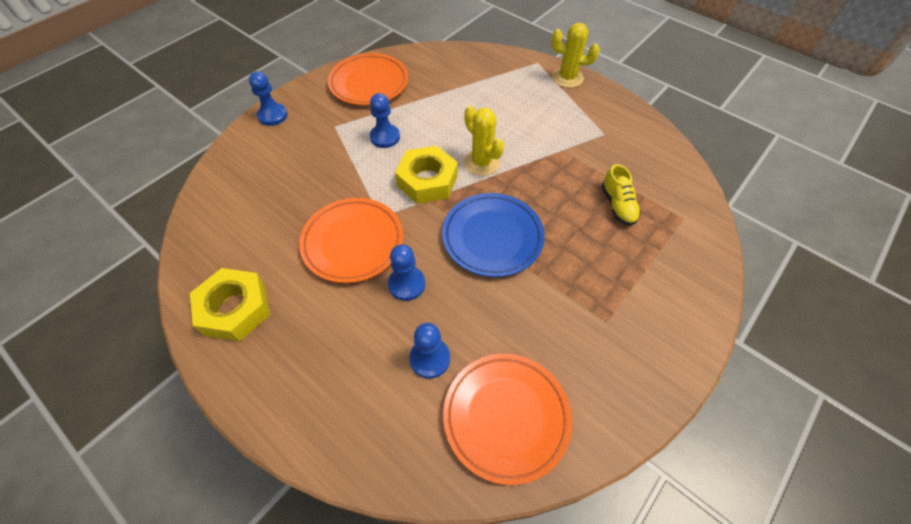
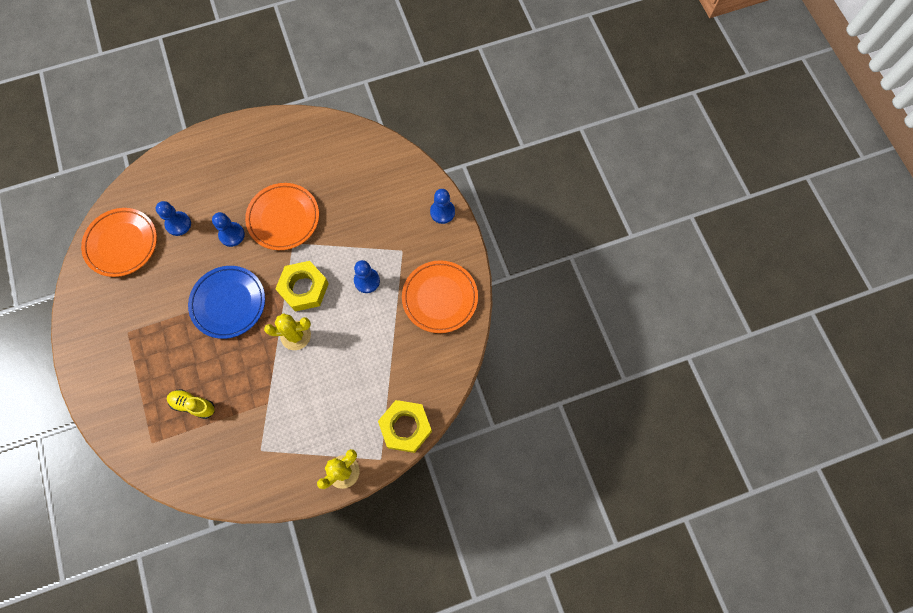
camera: 120 degrees right, 15 degrees up
yellow nut [190,268,270,341] -> yellow nut moved to [378,400,432,453]

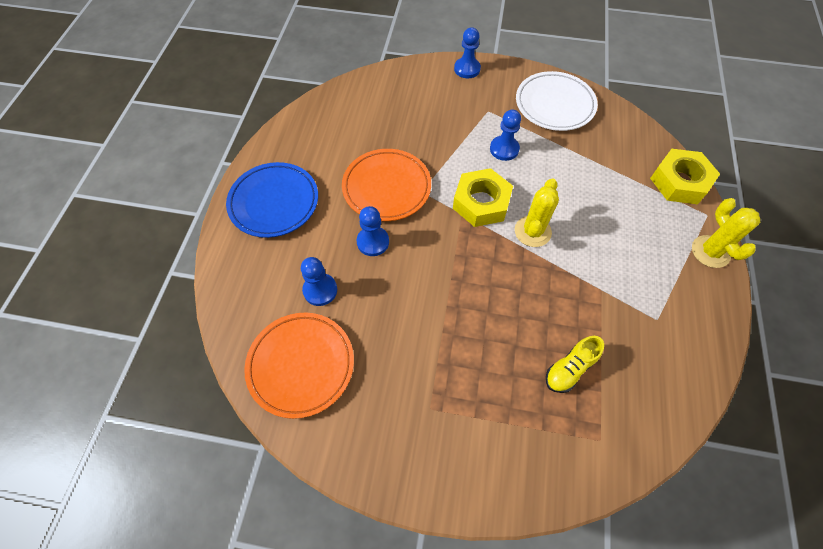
camera: 60 degrees left, 10 degrees down
blue plate [188,266,265,339] -> blue plate moved to [226,162,318,238]
orange plate [402,260,478,333] -> white plate [516,71,598,131]

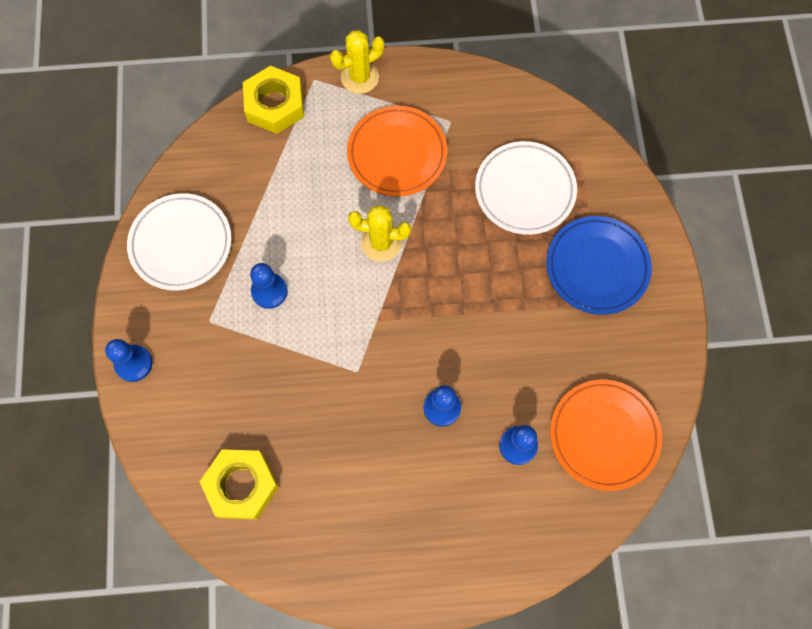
camera: 105 degrees left, 10 degrees up
blue plate [226,162,318,238] -> blue plate moved to [546,216,652,315]
orange plate [342,149,431,221] -> orange plate moved to [347,106,447,196]
yellow nut [453,168,513,227] -> yellow nut moved to [200,449,279,520]
yellow shoe [546,336,604,393] -> white plate [475,141,577,235]

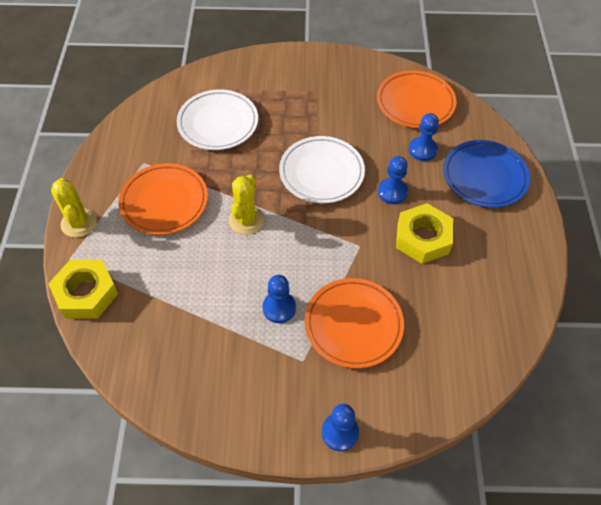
camera: 85 degrees left, 15 degrees down
white plate [127,193,232,291] -> white plate moved to [279,136,365,203]
yellow nut [200,449,279,520] -> yellow nut moved to [396,203,453,264]
blue plate [546,216,652,315] -> blue plate moved to [443,140,530,208]
none -> orange plate [305,278,404,368]

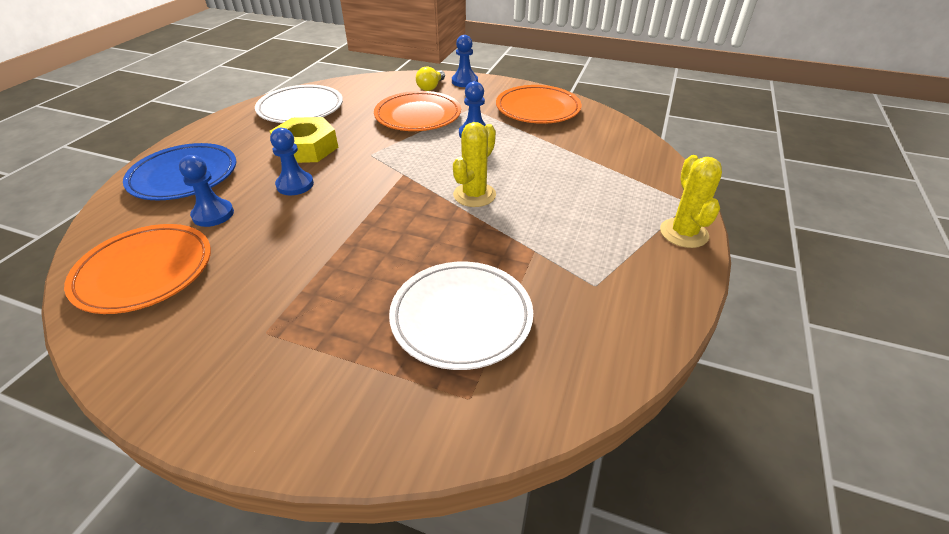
camera: 160 degrees left, 15 degrees down
yellow nut [48,260,118,319] -> none
orange plate [118,163,208,235] -> orange plate moved to [496,85,581,124]
white plate [279,136,365,203] -> white plate moved to [255,85,343,123]
none -> yellow light bulb [416,66,445,91]

